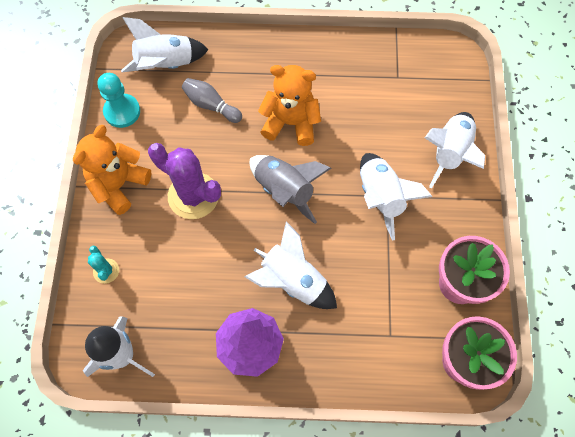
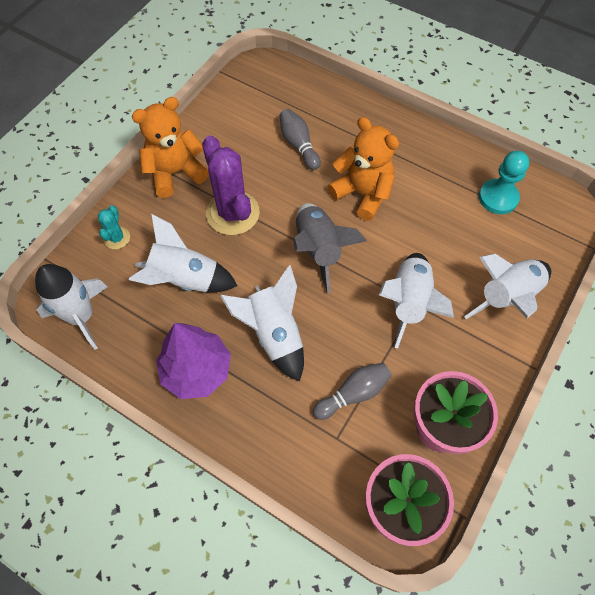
camera: 30 degrees right, 5 degrees down
turquoise pawn [97,73,140,128] -> turquoise pawn moved to [479,151,529,214]
white rocket [121,17,209,72] -> white rocket moved to [129,214,237,292]
none -> grey bowling pin [313,363,392,420]

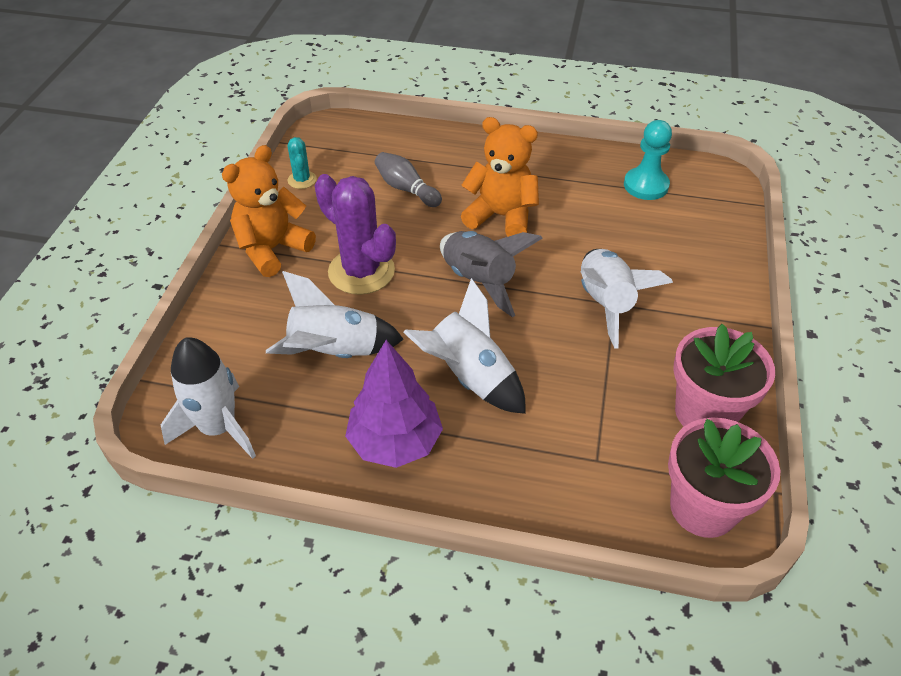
camera: 20 degrees left, 15 degrees down
turquoise cactus [98,205,130,249] -> turquoise cactus moved to [288,137,317,189]
grey bowling pin [313,363,392,420] -> none
white rocket [464,254,551,319] -> none

